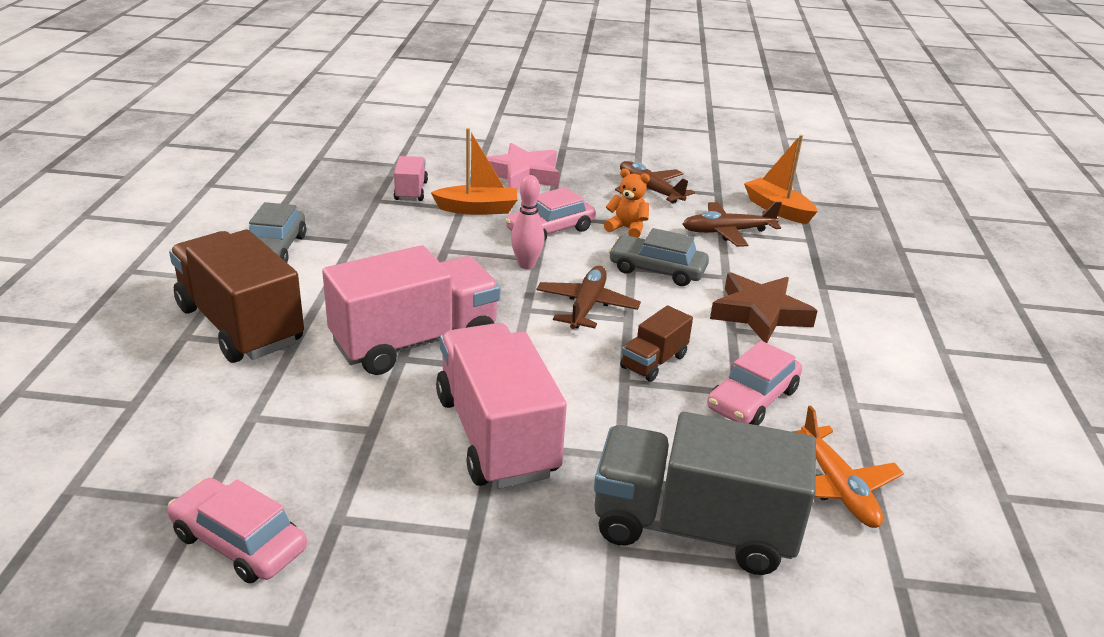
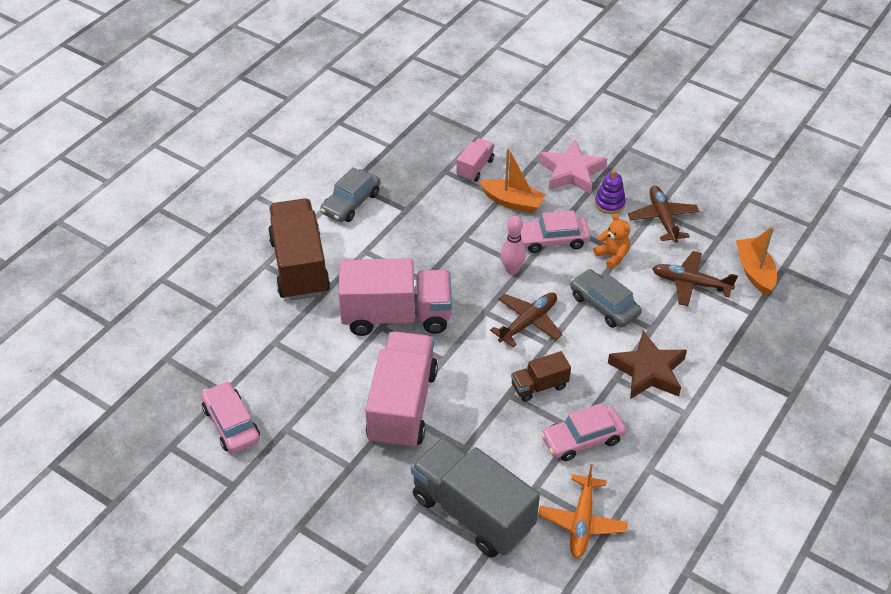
camera: 30 degrees right, 15 degrees up
none -> purple stacking toy [595,170,626,214]

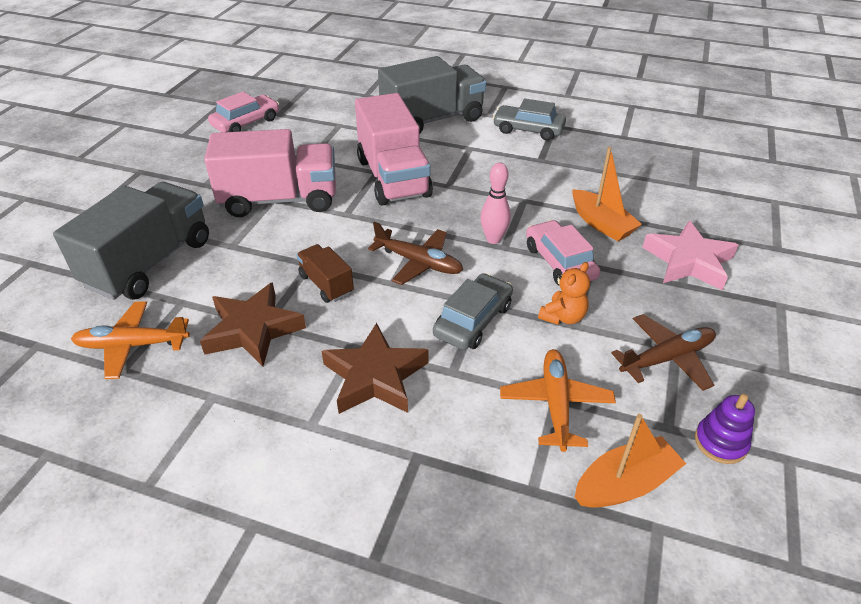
camera: 75 degrees right, 5 degrees down
brown truck [268,198,330,301] -> grey truck [378,56,486,134]
pink truck [456,138,494,182] -> none
orange boat [479,148,546,213] -> orange boat turned 45 degrees counterclockwise [572,147,642,241]
pink car [541,403,626,461] -> brown star [200,282,306,367]
purple stacking toy [595,170,626,214] -> purple stacking toy moved to [695,394,755,464]
brown plane [652,251,738,306] -> orange plane [500,349,616,452]

